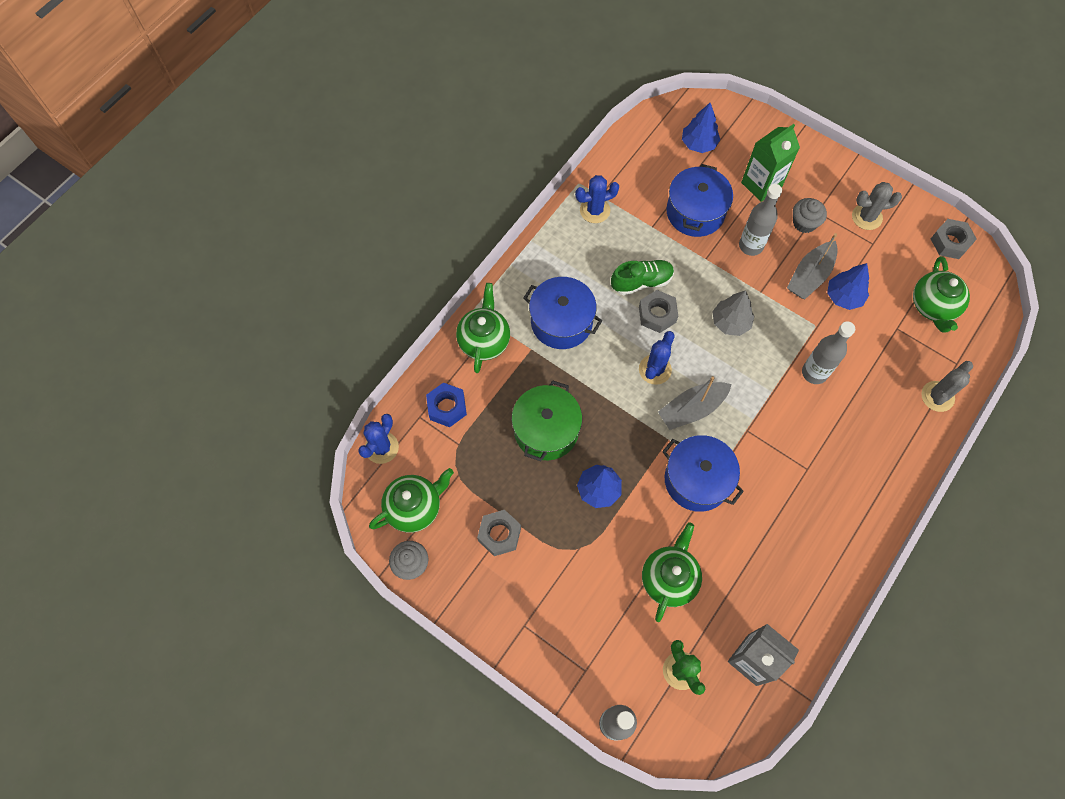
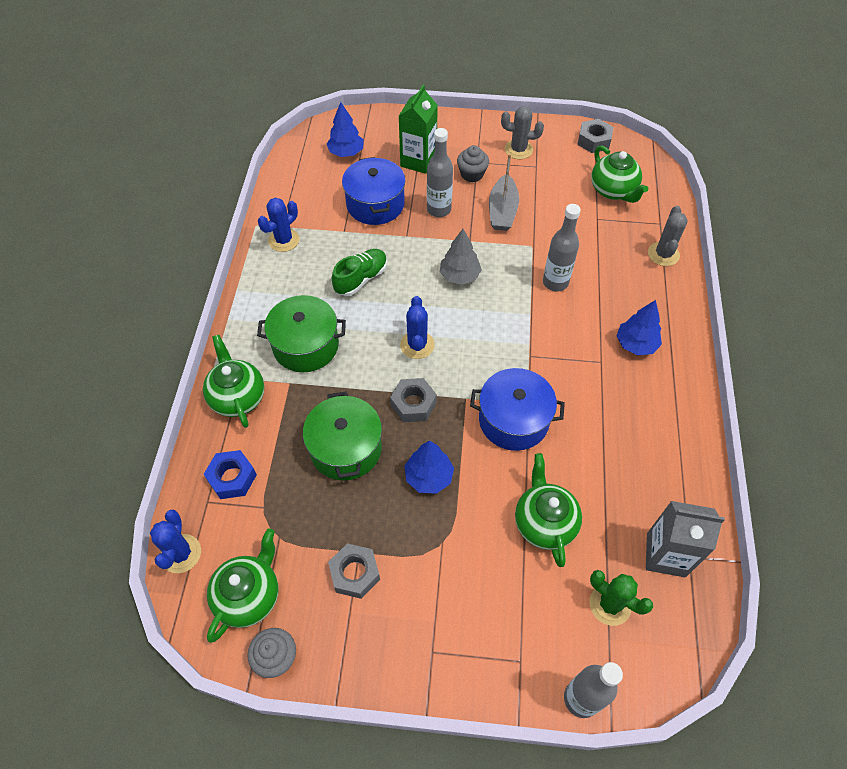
camera: 30 degrees left, 10 degrees down
blue pot [523,277,602,349] -> green pot [257,295,346,372]
grey nut [639,290,678,333] -> grey nut moved to [390,378,437,422]
grey boat [658,376,732,430] -> none
blue tree [827,263,869,310] -> blue tree moved to [617,300,662,355]
grey cactus [852,182,902,230] -> grey cactus turned 45 degrees clockwise [501,106,544,159]

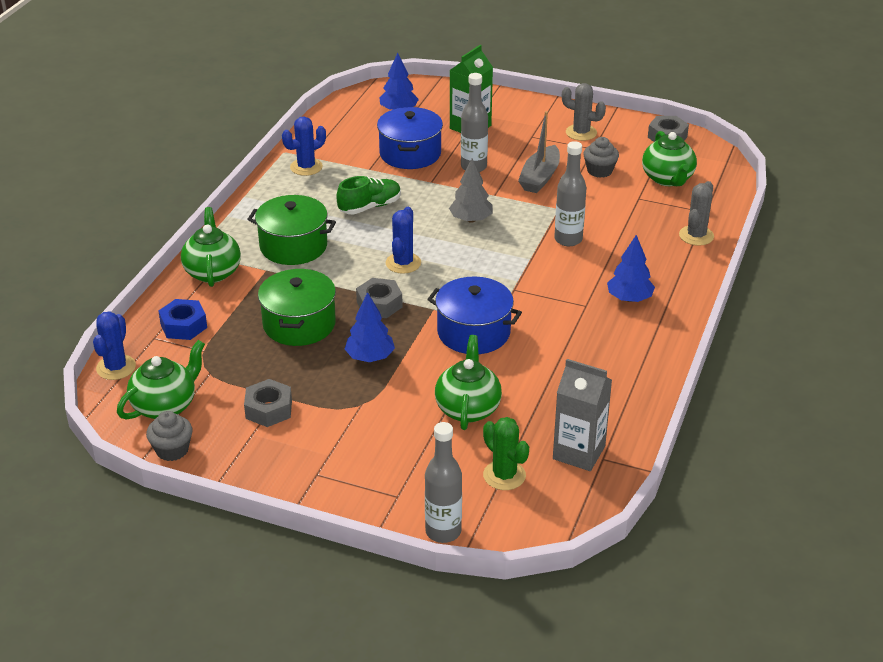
camera: 15 degrees right, 20 degrees down
grey cupcake [457,145,489,182] -> grey cupcake moved to [583,137,619,178]

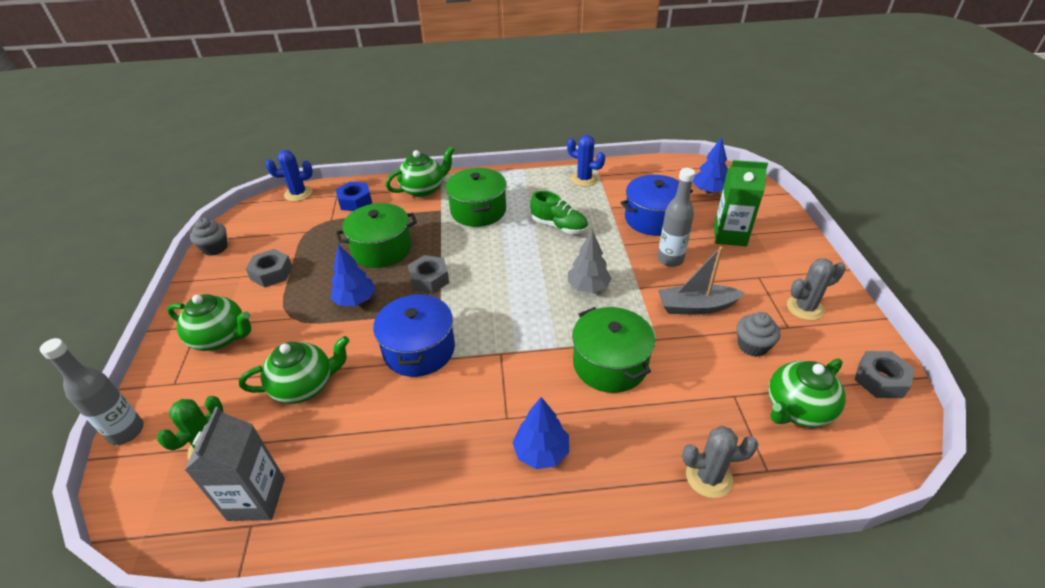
camera: 65 degrees right, 5 degrees up
green teapot [117,340,205,420] -> green teapot moved to [167,294,251,351]
blue cactus [385,207,421,274] -> none
grey bottle [554,141,586,246] -> green pot [572,307,655,393]
grey cactus [562,83,606,141] -> grey cactus turned 75 degrees clockwise [787,258,846,321]

